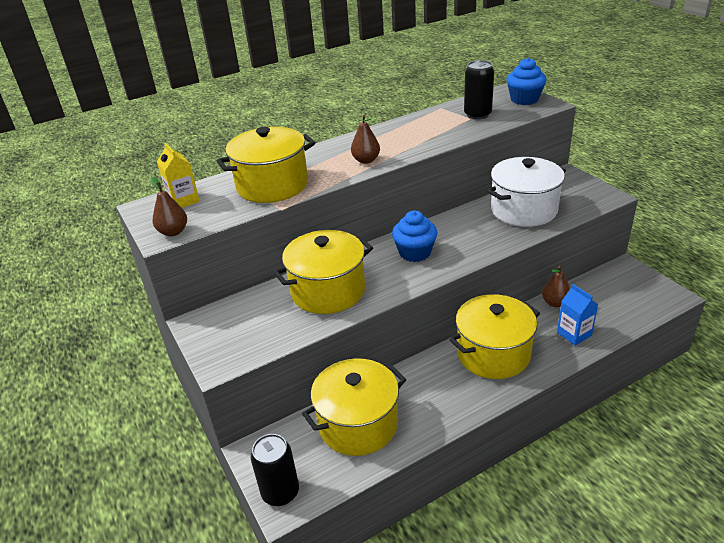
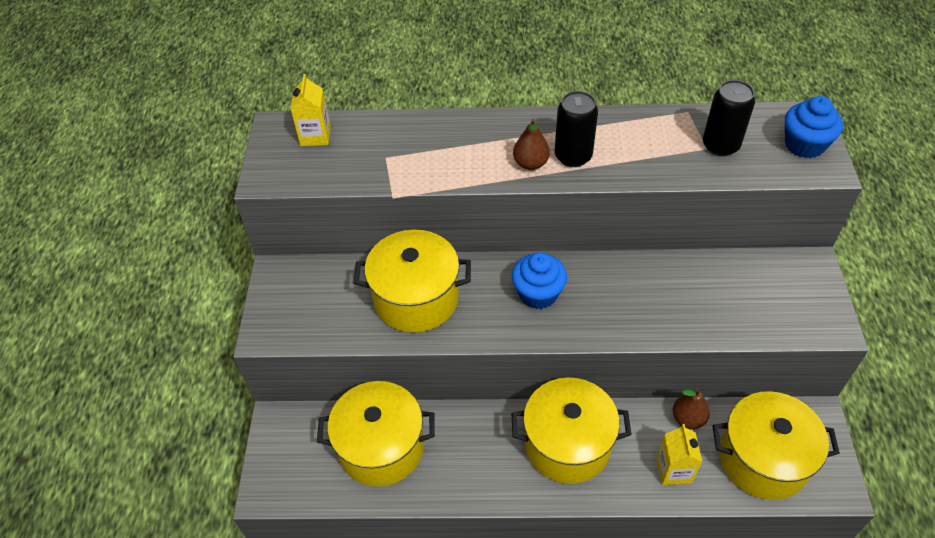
camera: 30 degrees right, 15 degrees up
brown pear [151,177,187,236] -> none
yellow pot [217,127,315,203] -> yellow pot moved to [713,391,840,500]
black can [251,434,299,506] -> black can moved to [555,91,598,167]
white pot [486,157,566,227] -> none
blue carton [557,284,598,346] -> yellow carton [657,424,702,485]

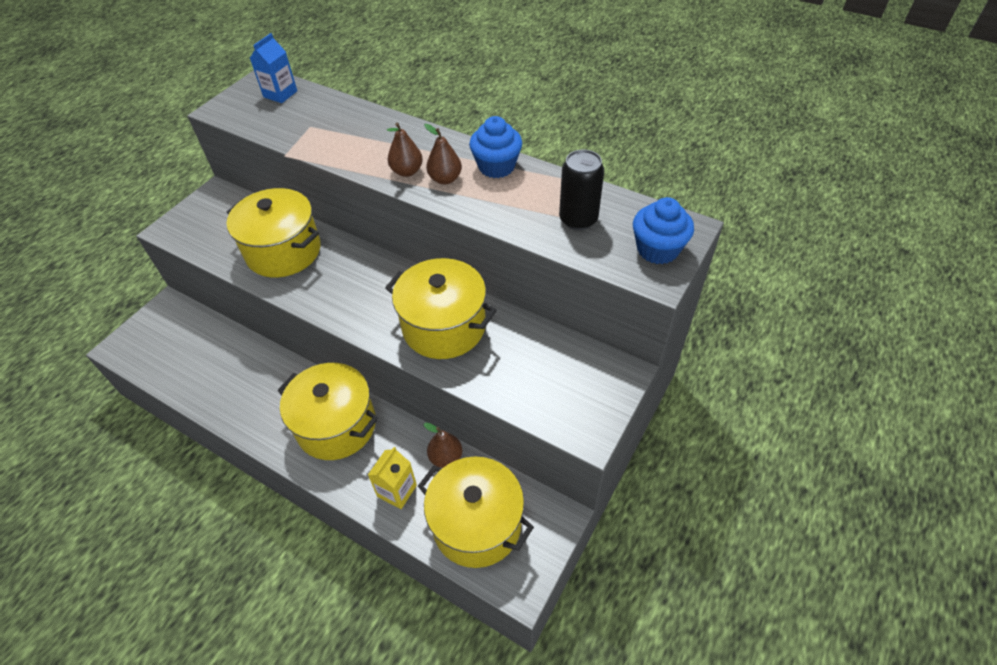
camera: 30 degrees right, 0 degrees up
yellow carton [291,74,331,146] -> blue carton [250,33,297,103]
yellow pot [317,381,435,487] -> yellow pot moved to [385,258,497,359]
blue cupcake [512,252,567,309] -> blue cupcake moved to [469,116,522,178]
black can [555,91,598,167] -> brown pear [424,124,462,184]

